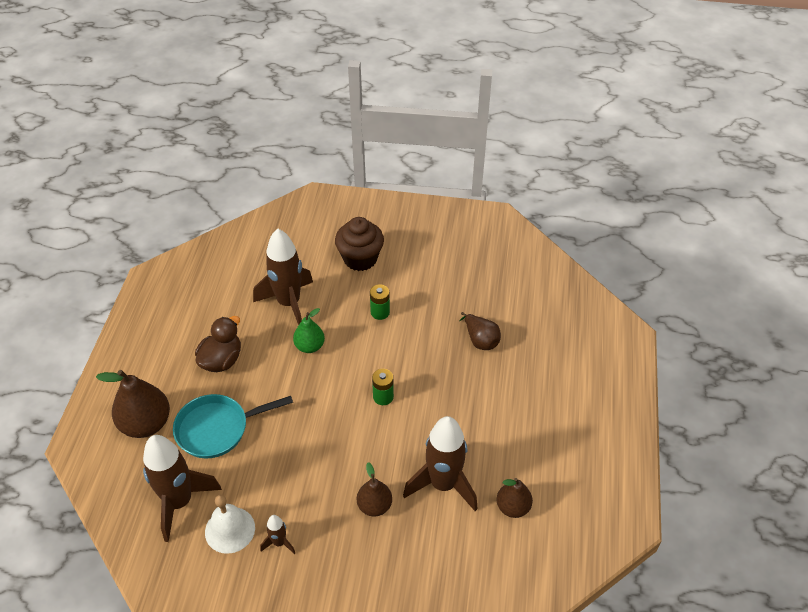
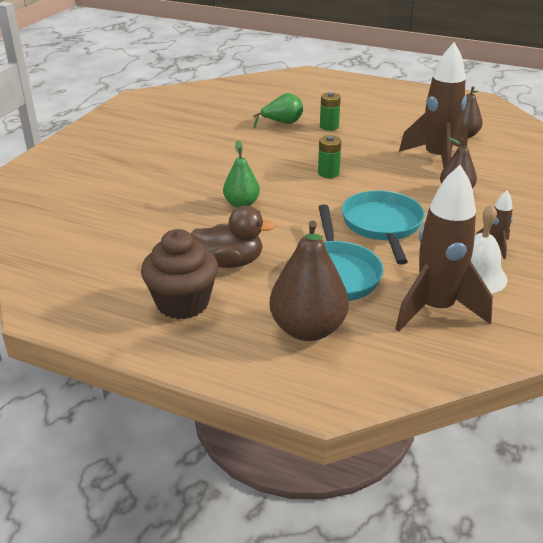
camera: 75 degrees left, 15 degrees down
brown duck [195,316,241,372] -> brown duck turned 135 degrees clockwise [191,206,276,268]
brown rocket [253,229,313,325] -> none
brown cupcake [335,217,384,271] -> brown cupcake moved to [141,229,218,319]
green battery [370,284,390,320] -> green battery moved to [320,92,341,131]
brown pear [459,312,501,350] -> green pear [253,93,303,128]
none -> turquoise pan [342,191,425,265]

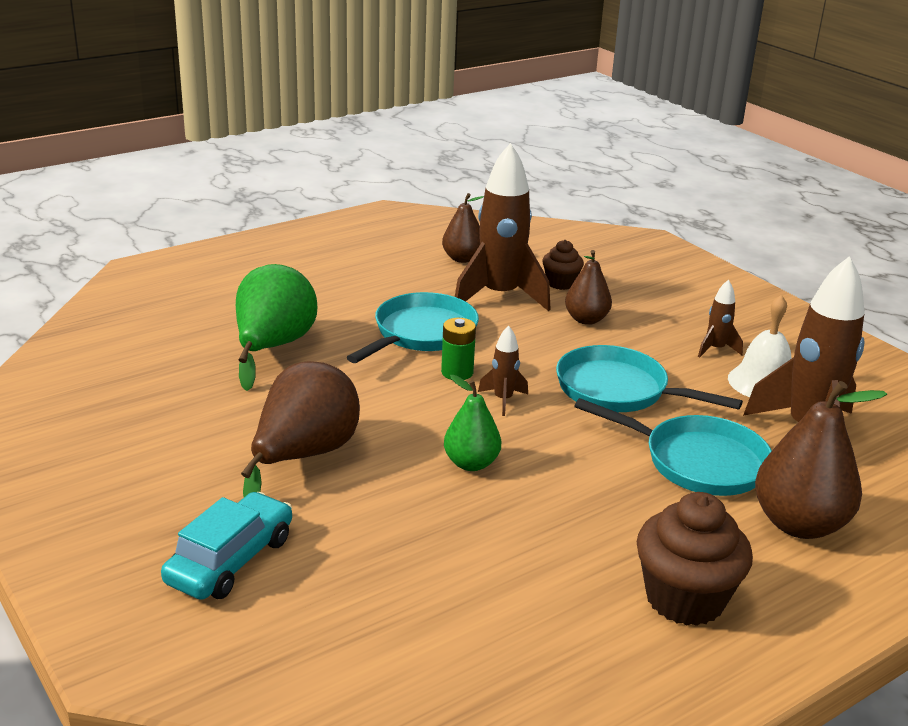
camera: 60 degrees left, 5 degrees down
brown duck [191,206,276,268] -> none
green pear [253,93,303,128] -> green pear [236,264,317,391], size x1.66
green battery [320,92,341,131] -> none
none -> turquoise car [161,492,292,600]
none -> brown pear [241,361,360,497]
none -> turquoise pan [347,292,479,363]
none -> brown rocket [478,326,528,416]
none -> brown cupcake [543,240,584,290]

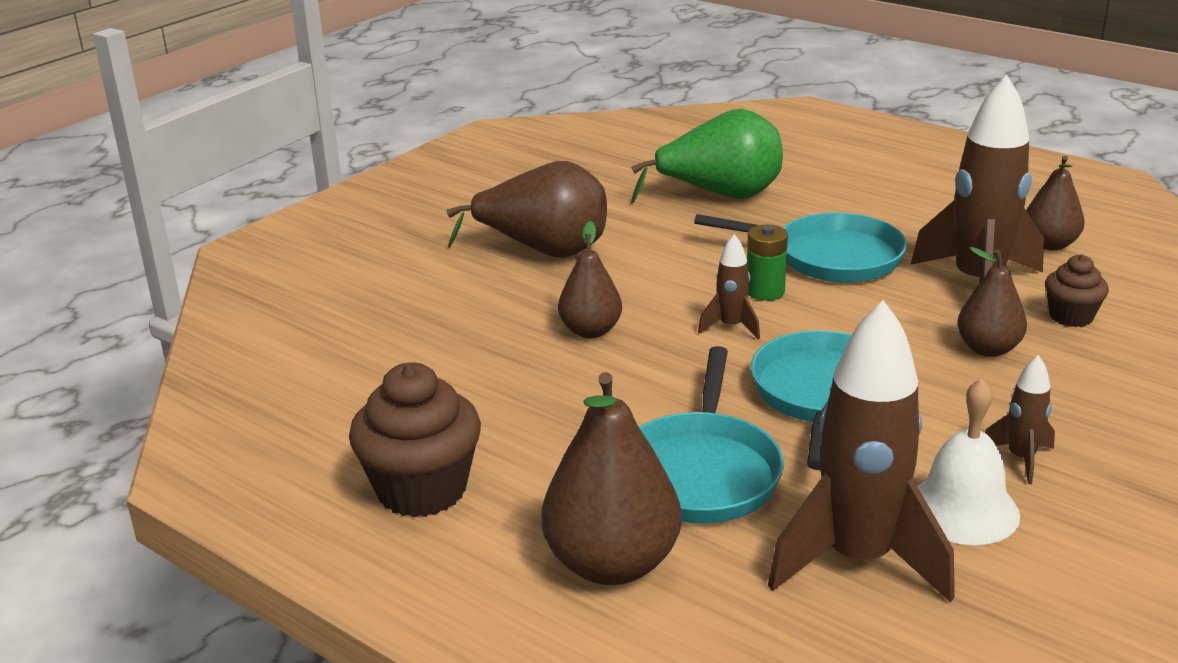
camera: 75 degrees right, 0 degrees up
turquoise car [161,492,292,600] -> none
green pear [444,375,501,471] -> brown pear [558,221,622,338]

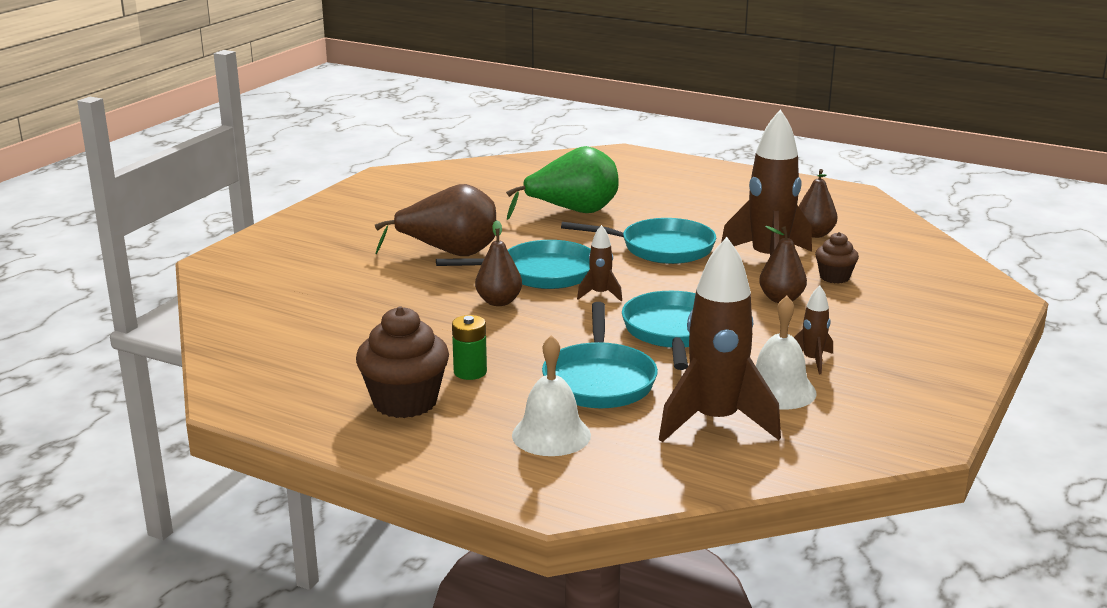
camera: 10 degrees left, 5 degrees down
brown pear [541,372,682,585] -> white bell [512,335,591,456]
green battery [747,225,788,301] -> green battery moved to [452,315,487,380]
none -> turquoise pan [436,240,591,289]

